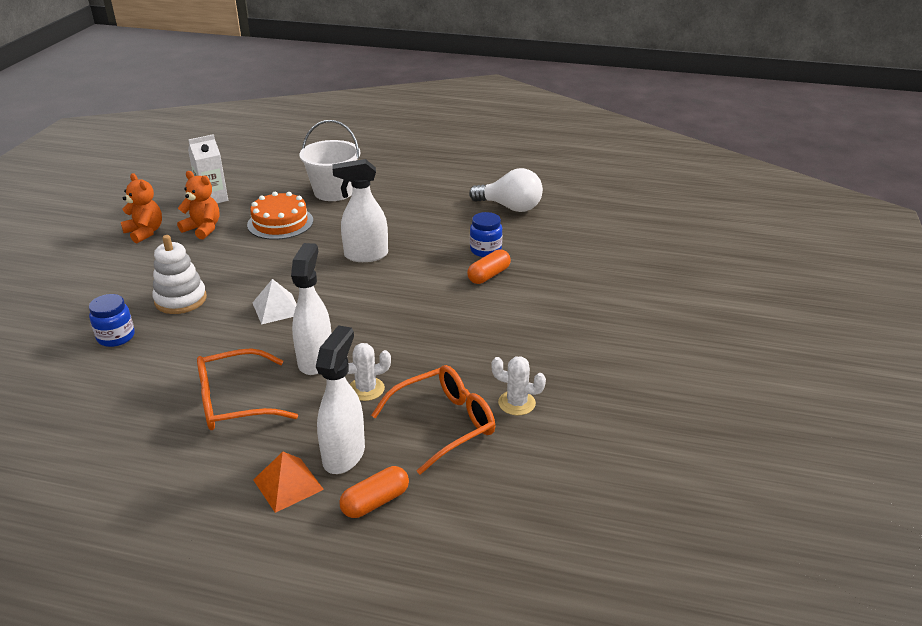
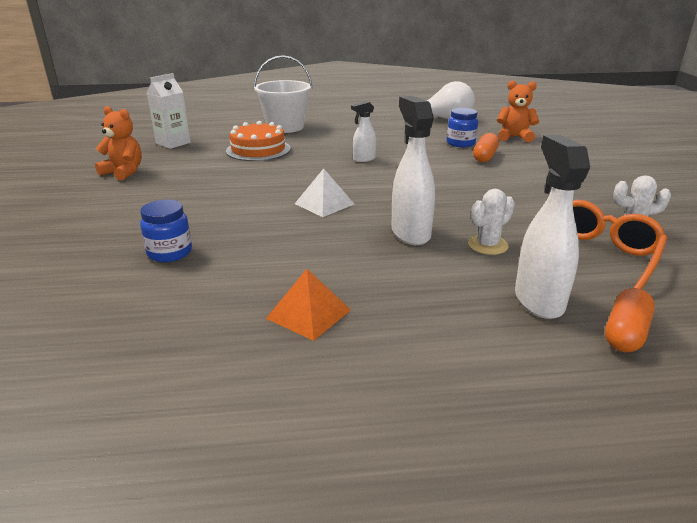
camera: 20 degrees left, 5 degrees down
white stacking toy [152,235,207,314] -> none
orange teddy bear [177,171,220,239] -> orange teddy bear moved to [497,81,539,142]
orange glasses [197,348,298,430] -> none
orange pyramid [253,452,324,513] -> orange pyramid moved to [266,269,351,341]
white spray bottle [332,159,388,262] -> white spray bottle [351,101,376,162], size x0.57

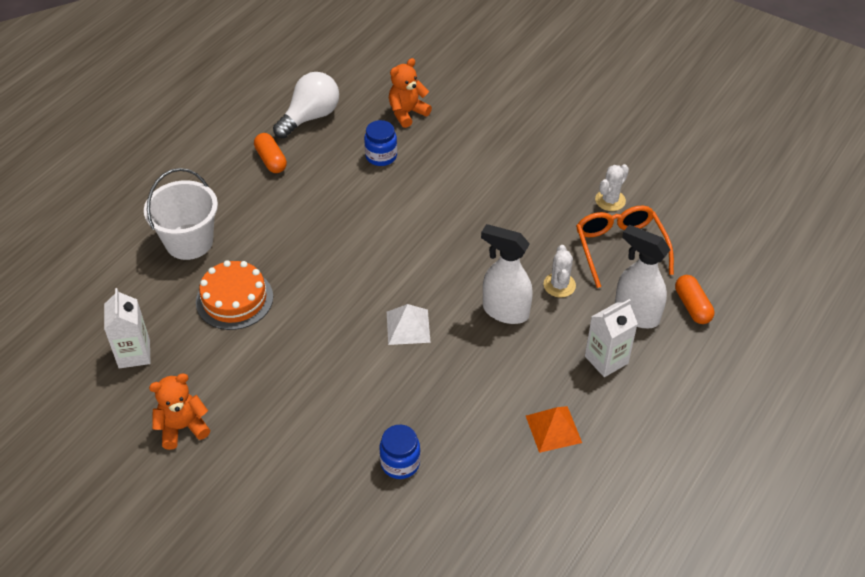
camera: 50 degrees left, 20 degrees up
white spray bottle [351,101,376,162] -> none
orange capsule [473,133,499,162] -> orange capsule moved to [254,133,287,173]
none -> white carton [585,299,638,377]

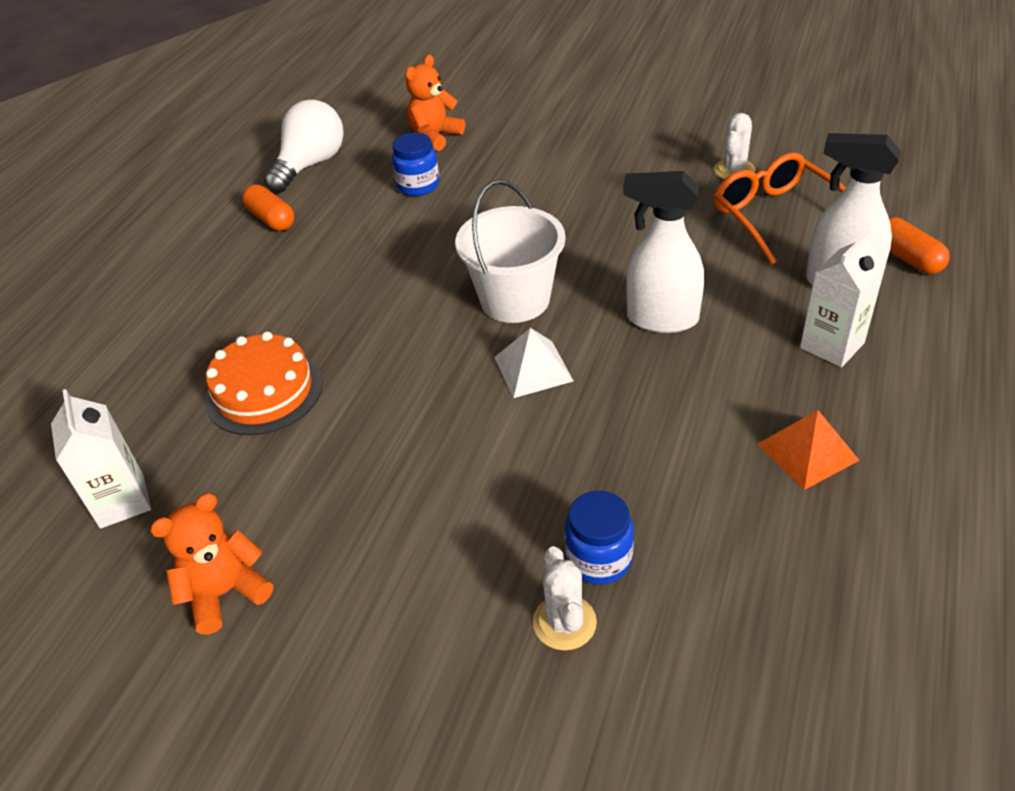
camera: 10 degrees left, 5 degrees down
white bucket [144,168,218,260] -> white bucket moved to [455,180,566,323]
white cactus [544,245,576,298] -> white cactus moved to [533,546,597,651]

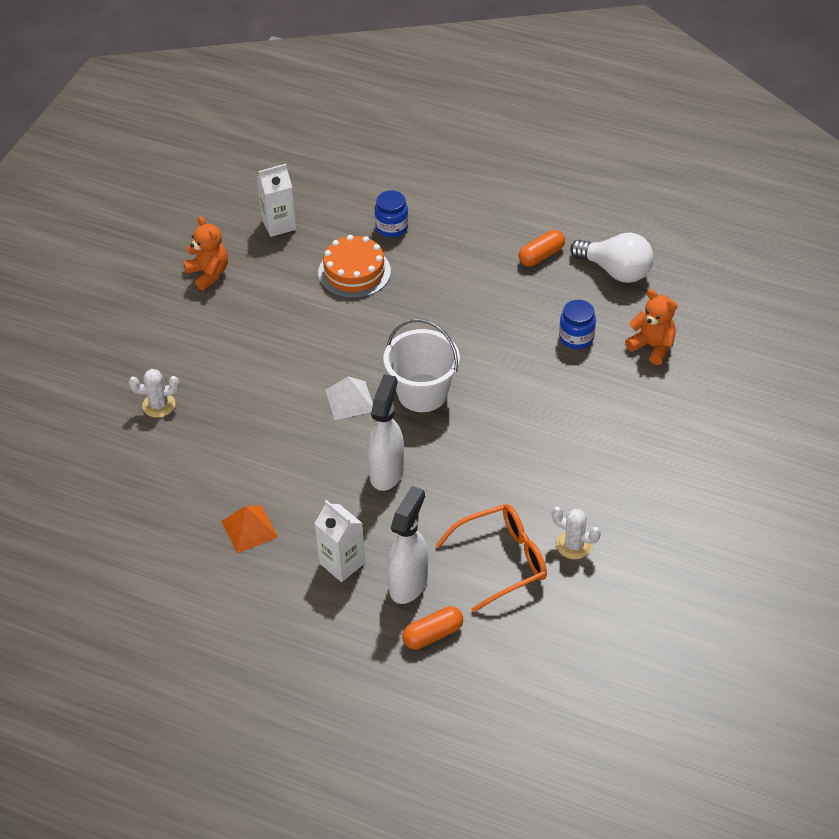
camera: 90 degrees right, 5 degrees up
blue jar [565,491,634,584] -> blue jar moved to [375,190,408,237]

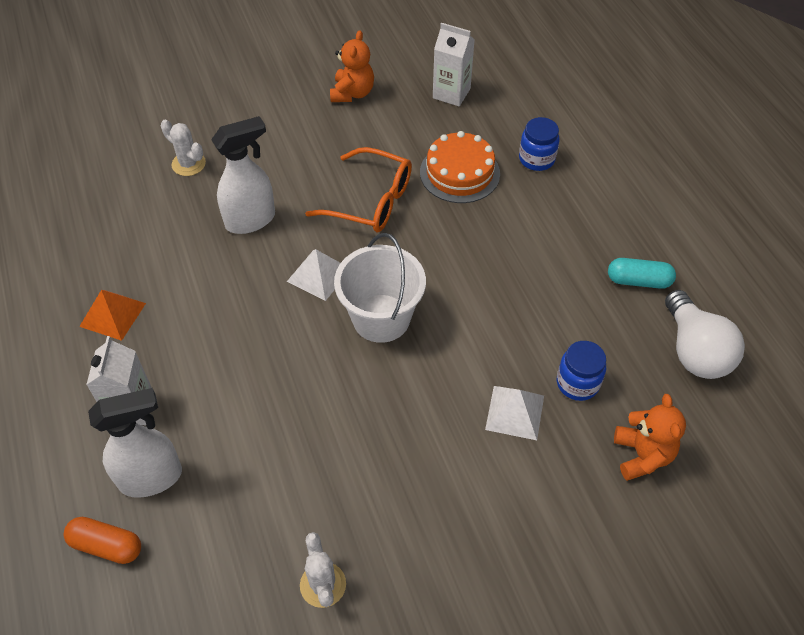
camera: 45 degrees right, 5 degrees up
white spray bottle [367,374,404,491] -> white spray bottle moved to [211,116,275,234]
orange glasses [436,504,547,612] -> orange glasses moved to [305,147,412,232]
orange capsule [519,230,565,266] -> turquoise capsule [608,258,676,289]
none -> white pyramid [485,386,544,440]

